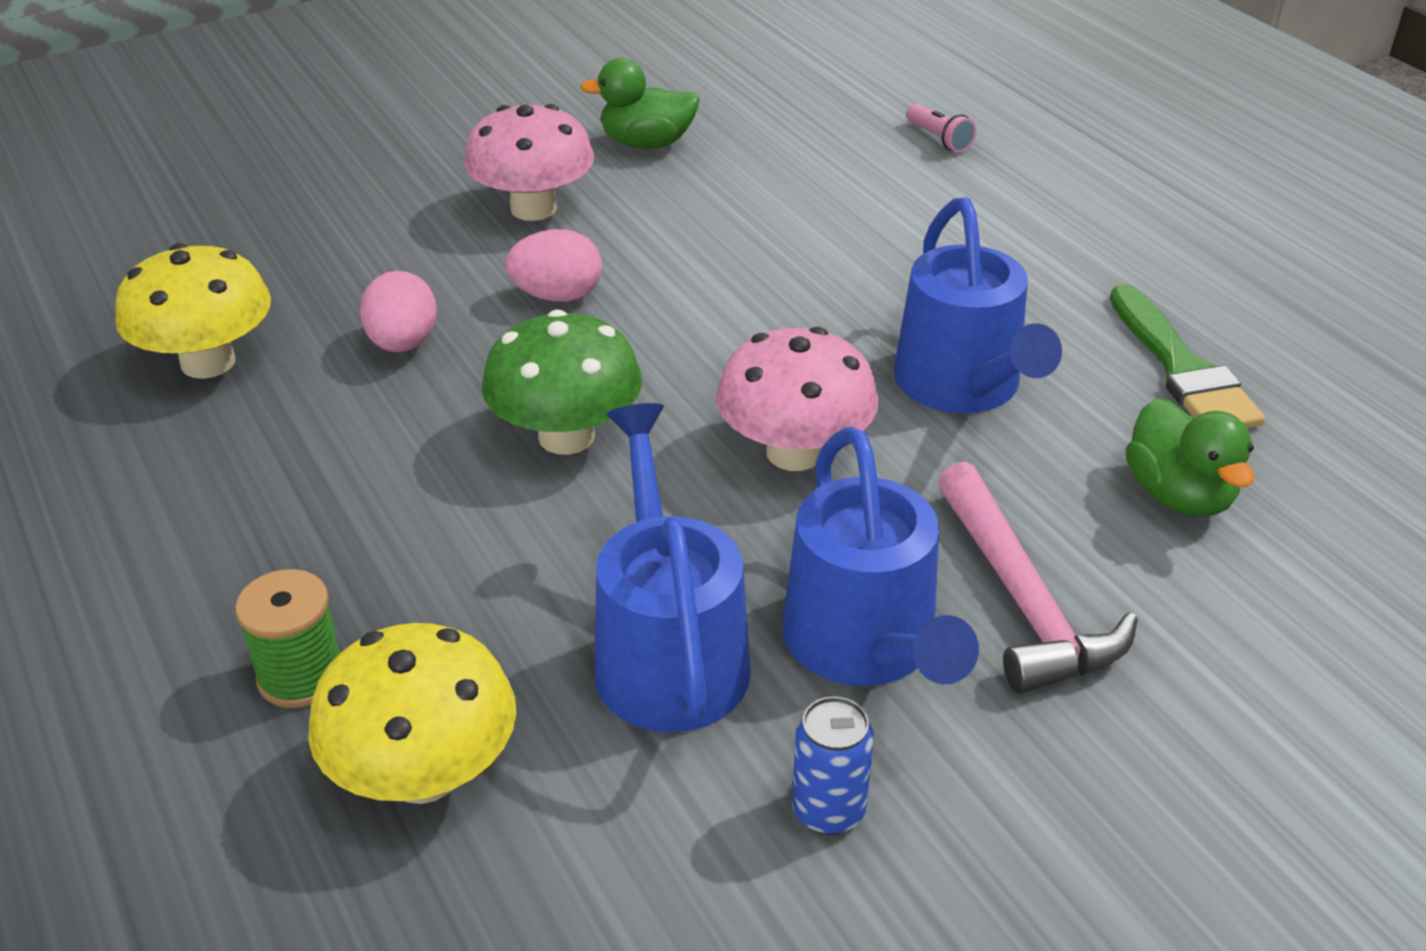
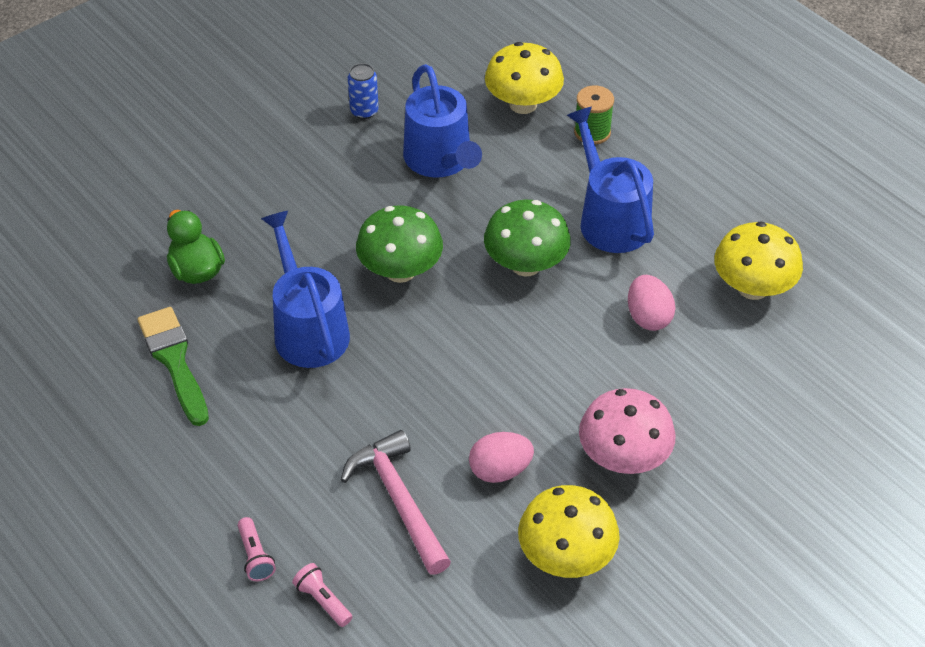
camera: 170 degrees right, 10 degrees up
pink egg [505,229,602,302] -> pink egg moved to [469,432,534,483]
green duck [580,58,700,149] -> yellow mushroom [518,485,620,578]
pink mushroom [716,327,879,471] -> green mushroom [356,206,443,283]
blue watering can [782,427,979,686] -> blue watering can moved to [567,107,654,253]
pink hammer [938,462,1138,694] -> pink hammer moved to [341,430,451,575]
none -> pink flashlight [238,517,276,581]

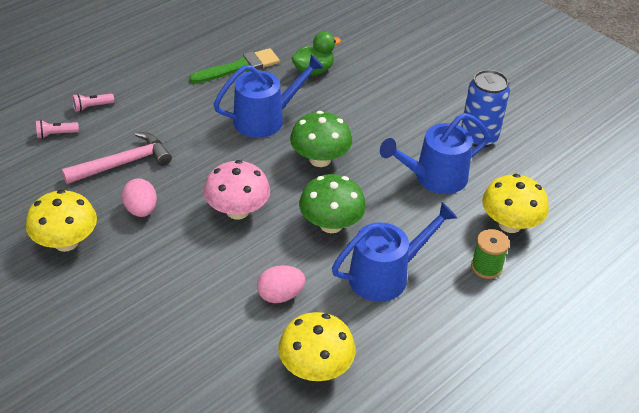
camera: 85 degrees right, 5 degrees down
pink flashlight [292,563,353,627] -> pink flashlight turned 150 degrees counterclockwise [36,120,79,139]
blue can [348,63,379,119] -> blue can [461,70,510,147], size x1.80
pink mushroom [579,388,676,474] -> pink mushroom moved to [204,160,270,219]

